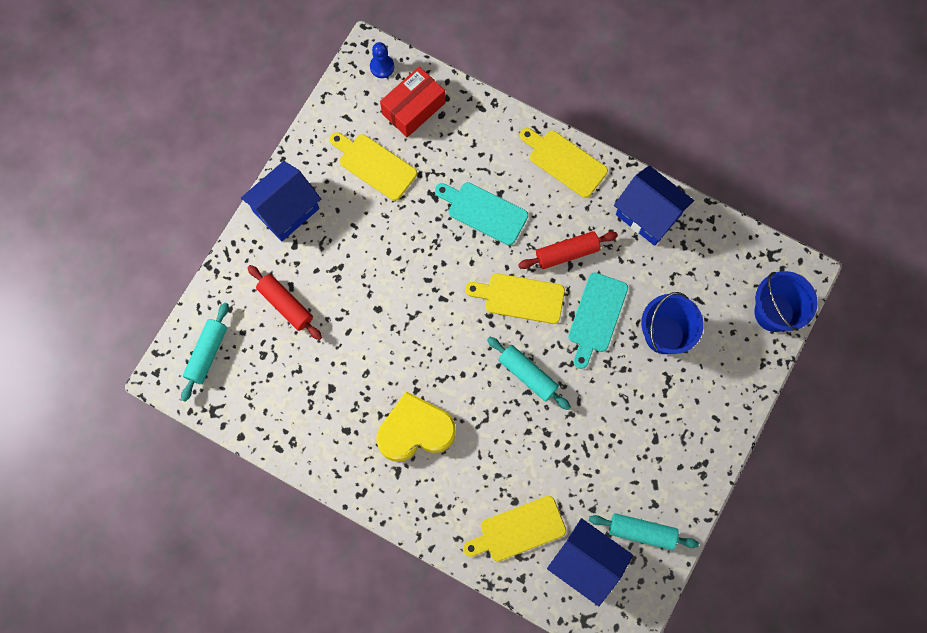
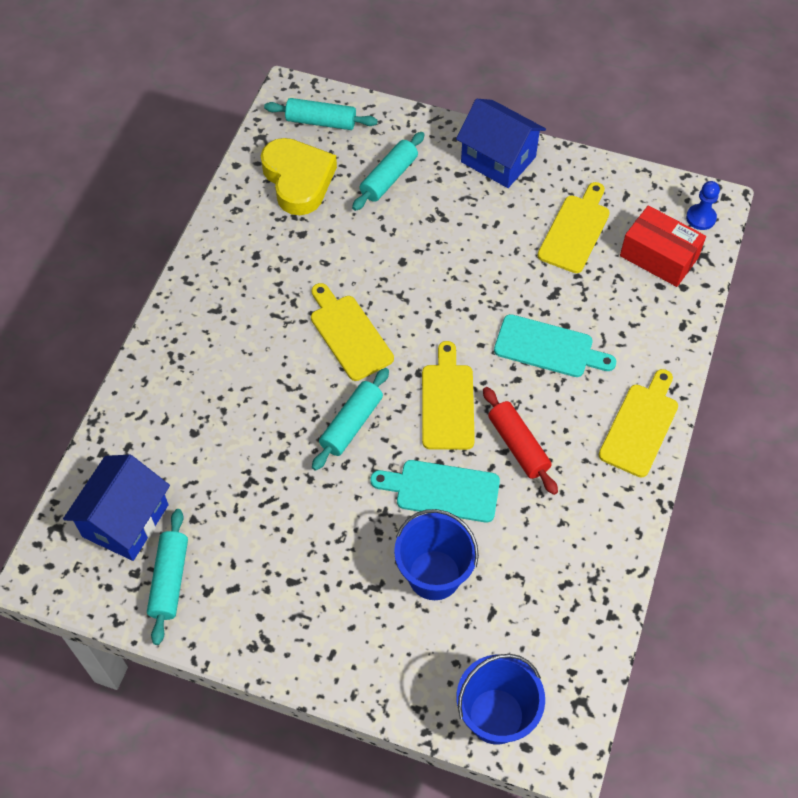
camera: 80 degrees right, 15 degrees down
red rolling pin [247,265,322,340] -> turquoise rolling pin [352,132,424,211]
yellow heart [376,391,456,462] -> yellow heart moved to [261,138,337,215]
turquoise cutting board [435,182,528,245] -> turquoise cutting board turned 90 degrees clockwise [494,314,616,377]
yellow cutting board [463,496,566,561] -> yellow cutting board moved to [311,283,394,381]
blue house [614,165,694,246] -> none

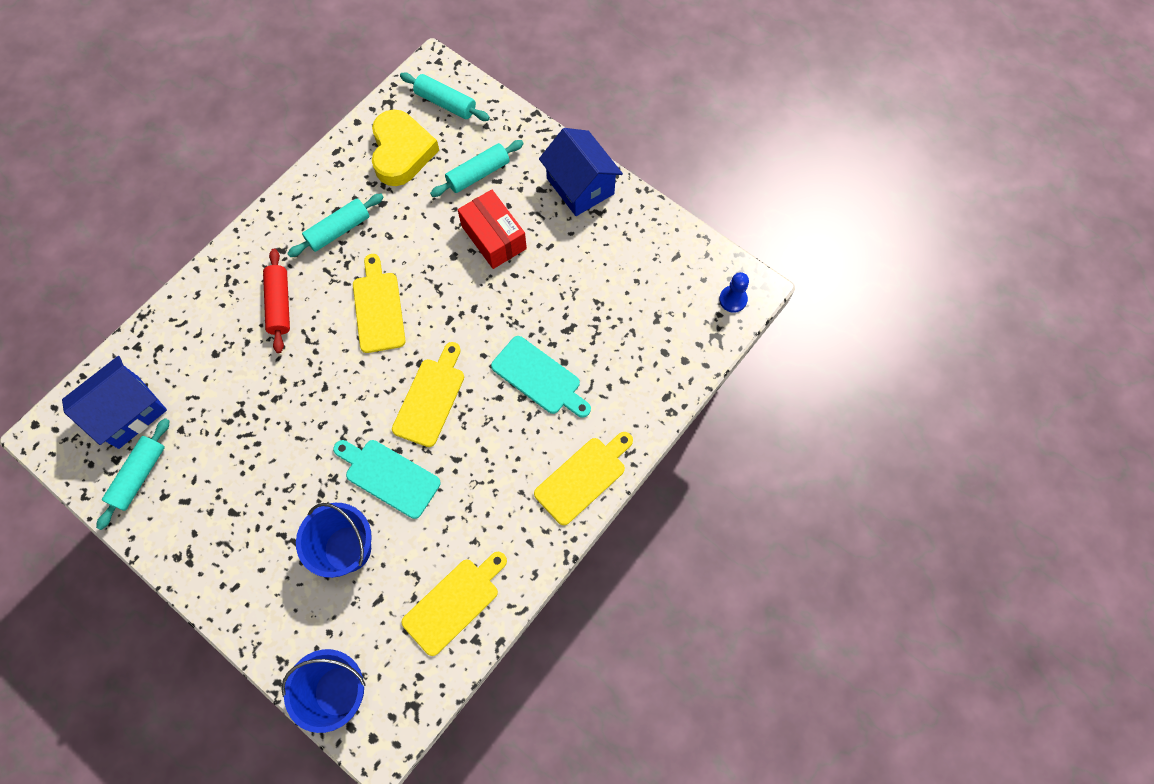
camera: 20 degrees right, 10 degrees up
turquoise rolling pin [312,368,389,471] -> turquoise rolling pin moved to [287,194,384,257]
red rolling pin [483,387,558,495] -> red rolling pin moved to [263,249,290,353]
yellow cutting board [537,182,610,273] -> yellow cutting board moved to [401,552,507,656]
red box [620,205,706,287] -> red box moved to [458,189,527,269]

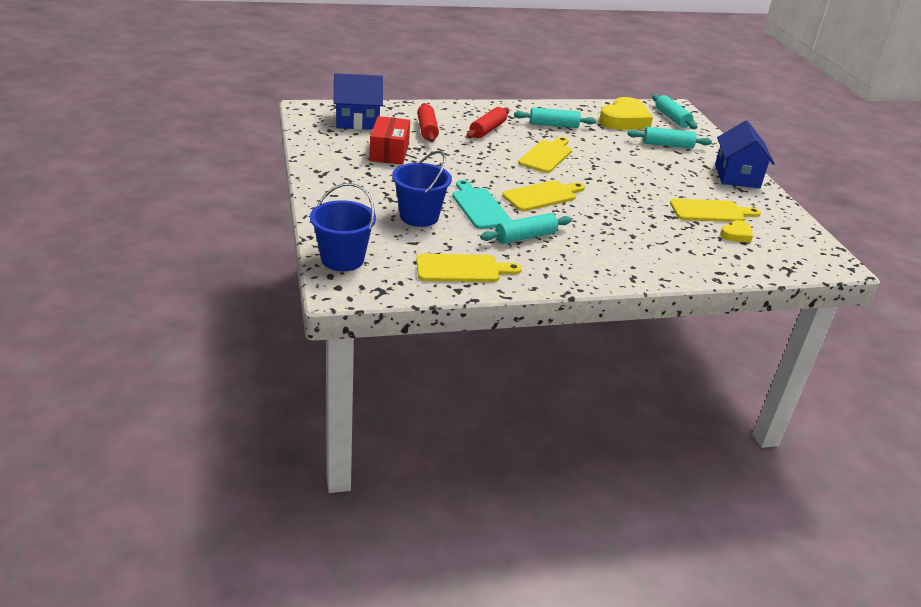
camera: 35 degrees right, 35 degrees down
turquoise rolling pin [96,418,170,530] -> turquoise rolling pin moved to [480,213,572,244]
red box [458,189,527,269] -> red box moved to [369,116,410,165]
turquoise cutting board [491,336,591,418] -> none
yellow cutting board [534,432,633,526] -> yellow cutting board moved to [670,199,761,222]
blue pawn [719,272,749,313] -> none
none -> red rolling pin [417,103,439,142]
none -> yellow heart [720,220,753,243]

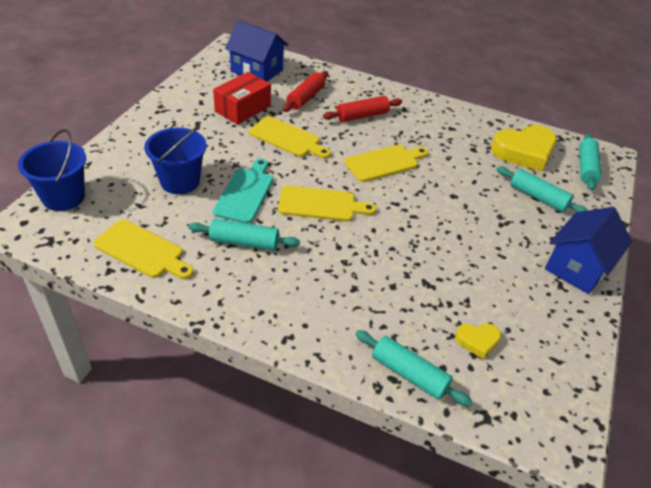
camera: 35 degrees right, 10 degrees up
turquoise rolling pin [514,107,596,128] -> turquoise rolling pin moved to [355,330,472,407]
yellow cutting board [670,199,761,222] -> yellow cutting board moved to [249,116,331,159]

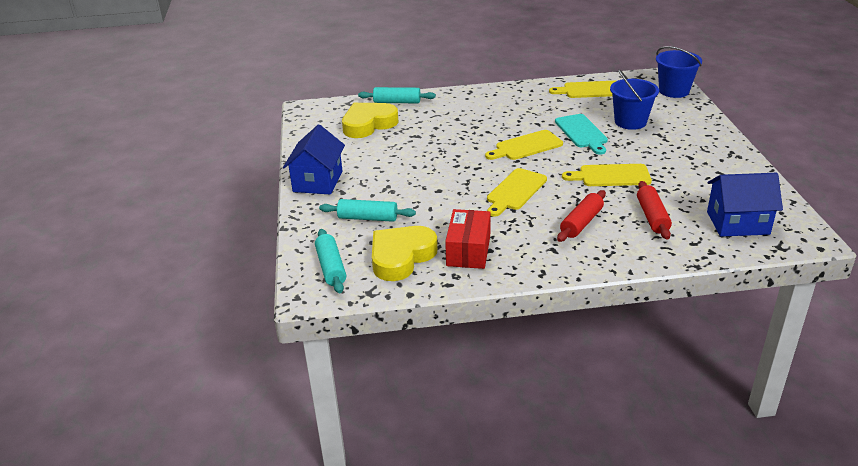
camera: 155 degrees right, 10 degrees down
turquoise rolling pin [188,219,300,251] -> none
red box [213,72,271,125] -> red box moved to [445,209,491,269]
yellow heart [455,323,501,359] -> yellow heart [342,103,398,138], size x2.06

